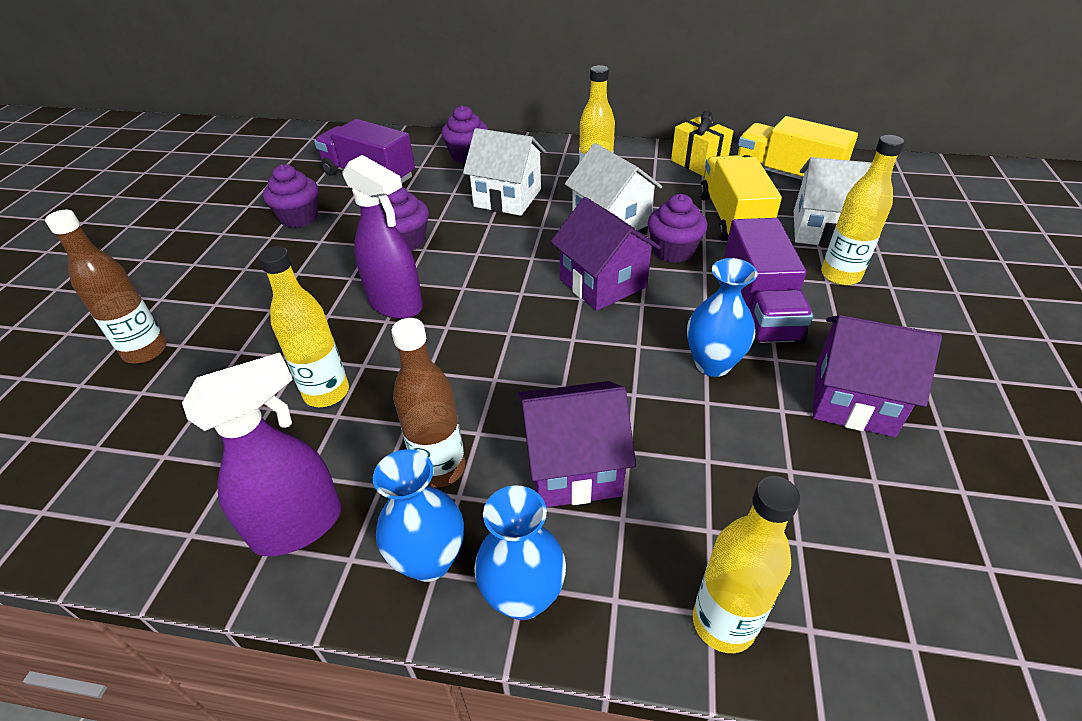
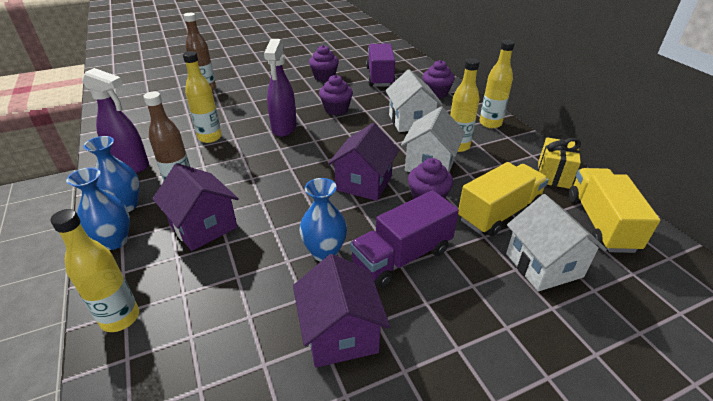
camera: 55 degrees right, 5 degrees down
yellow bottle [821,135,905,285] -> yellow bottle moved to [479,40,515,128]

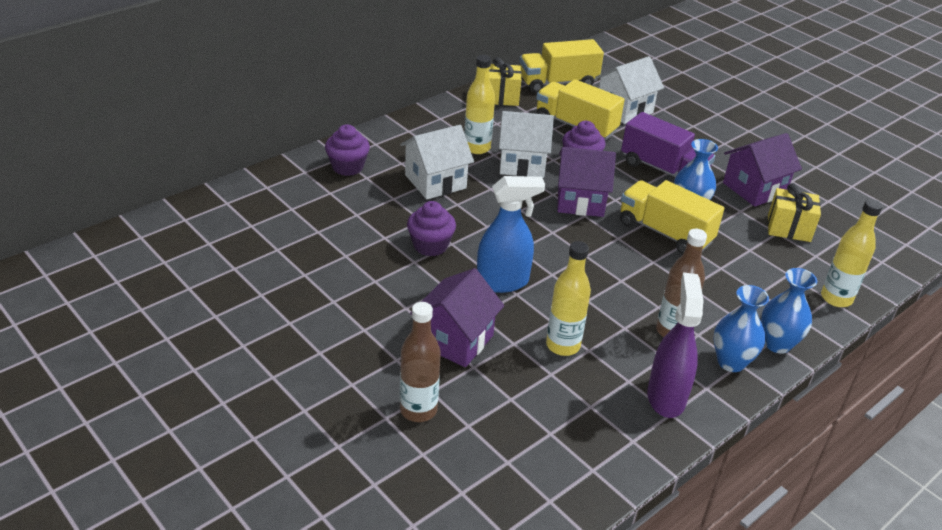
camera: 110 degrees left, 0 degrees up
purple house [153,163,239,251] -> purple house moved to [410,268,504,367]
purple spray bottle [264,39,297,137] -> blue spray bottle [477,176,545,293]
purple cupcake [309,45,339,82] -> none
purple truck [366,44,395,87] -> none
yellow bottle [479,40,515,128] -> none
none -> yellow truck [620,180,724,255]
none -> yellow gift [768,183,821,242]

